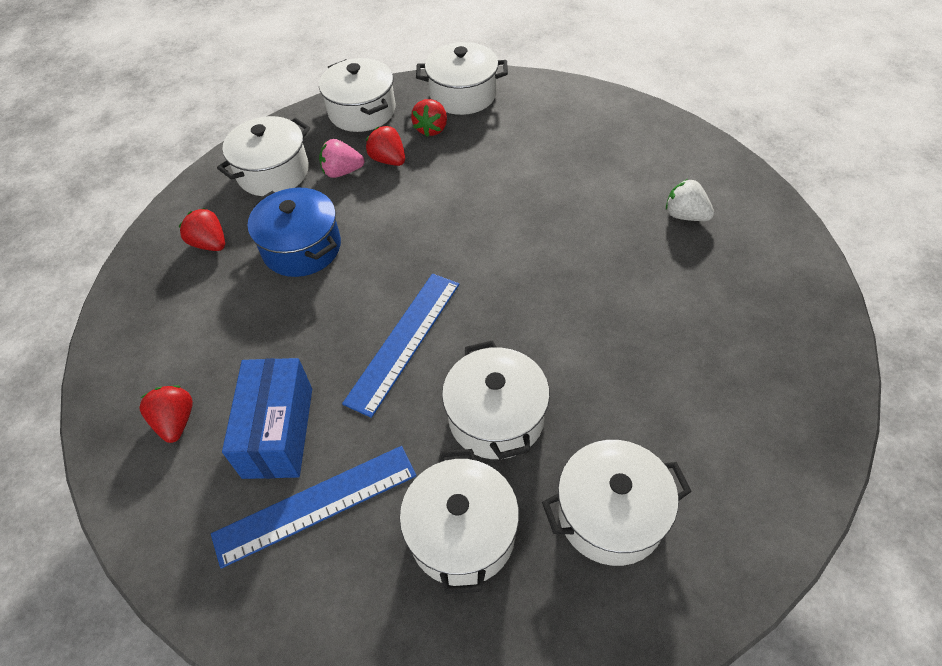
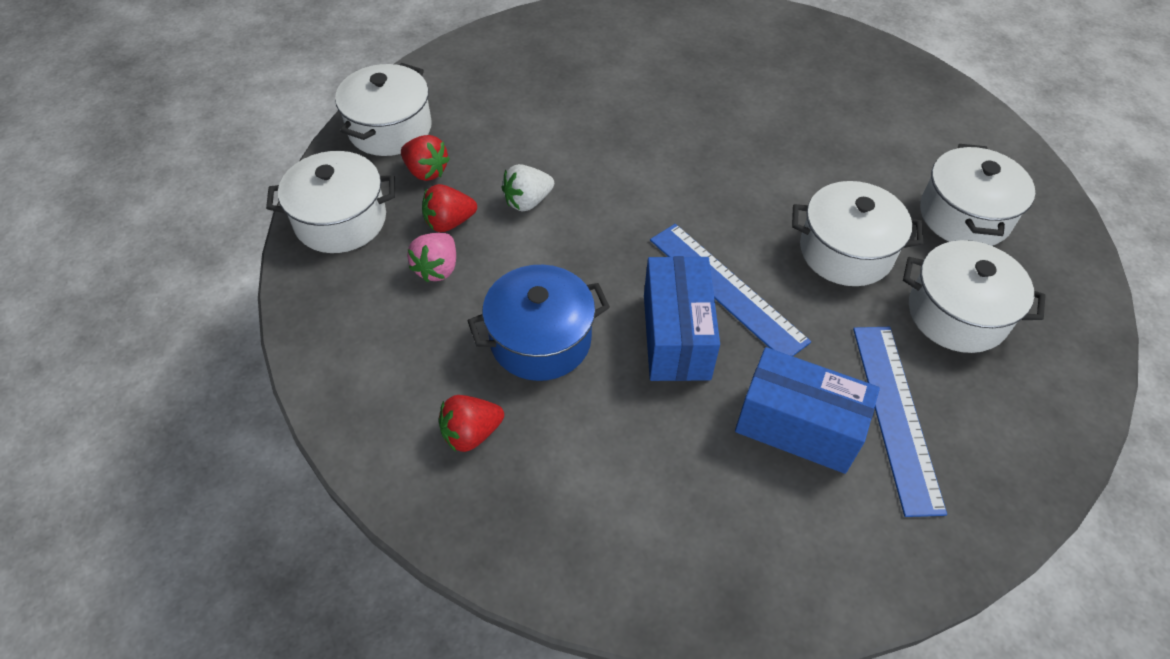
camera: 70 degrees left, 0 degrees up
red strawberry [139,386,193,443] -> none
white pot [217,116,310,196] -> none
white strawberry [666,179,714,221] -> white strawberry moved to [501,164,554,211]
none -> blue box [644,256,720,381]

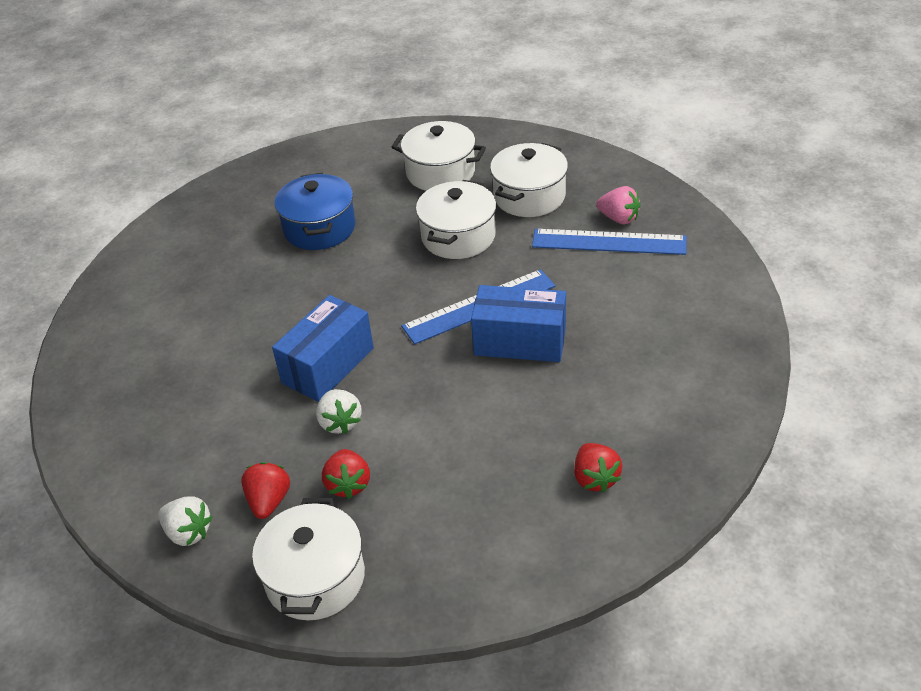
camera: 75 degrees left, 10 degrees down
white pot [335,63,432,156] -> white strawberry [158,496,213,546]
red strawberry [401,135,450,181] -> red strawberry turned 45 degrees counterclockwise [241,462,290,519]
pink strawberry [407,233,456,282] -> pink strawberry moved to [596,186,640,225]
blue pot [467,265,610,381] -> blue pot moved to [274,173,355,250]
blue box [735,347,880,474] -> blue box moved to [272,295,374,402]

